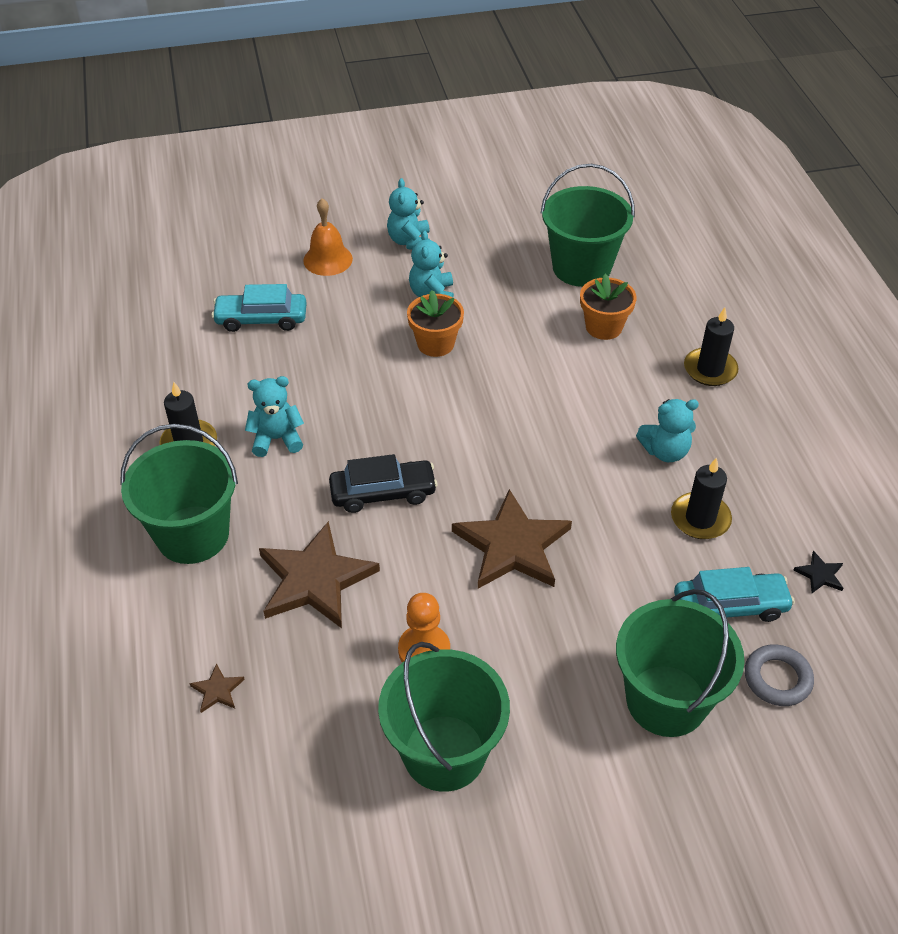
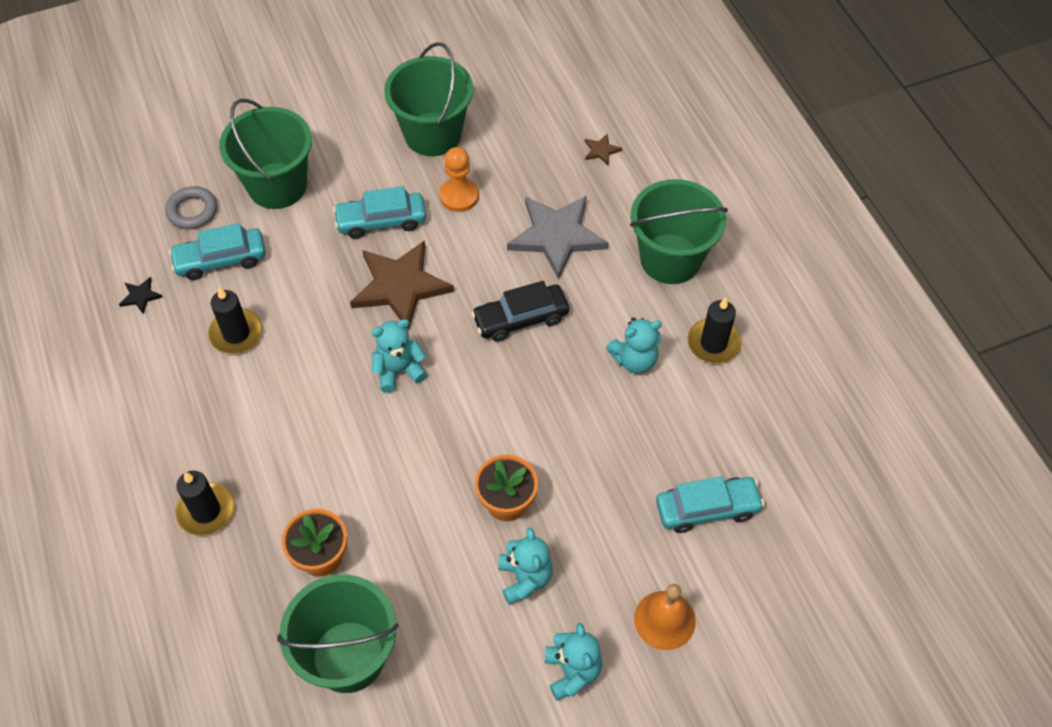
camera: 170 degrees right, 10 degrees up
brown star [259,521,380,628] -> grey star [507,196,609,280]
turquoise teddy bear [636,399,699,462] -> turquoise teddy bear moved to [371,319,427,393]
none -> turquoise car [333,186,426,239]

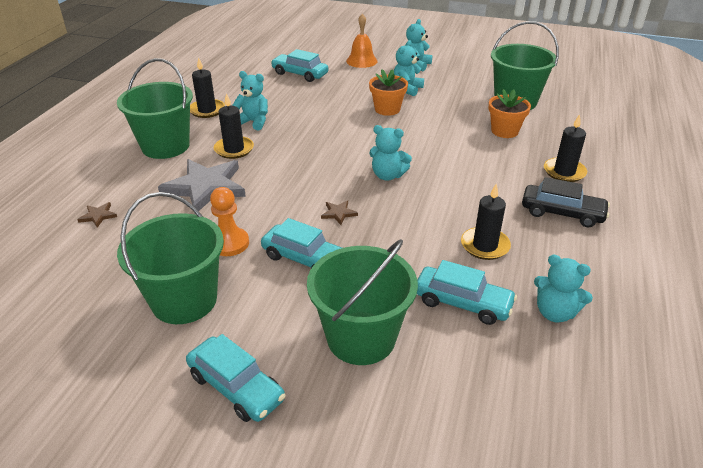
camera: 140 degrees left, 20 degrees down
black star [119,277,162,314] -> turquoise teddy bear [534,255,593,323]
grey ring [165,186,217,229] -> none
brown star [350,240,454,331] -> brown star [321,200,358,225], size x0.41
black car [471,281,569,342] -> black car moved to [522,177,610,227]
none -> turquoise car [186,334,286,422]
none -> black candle [214,93,254,159]

